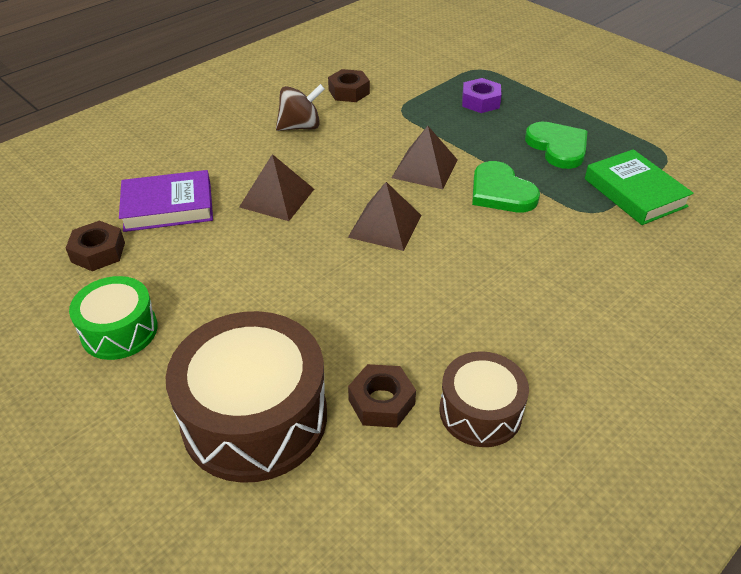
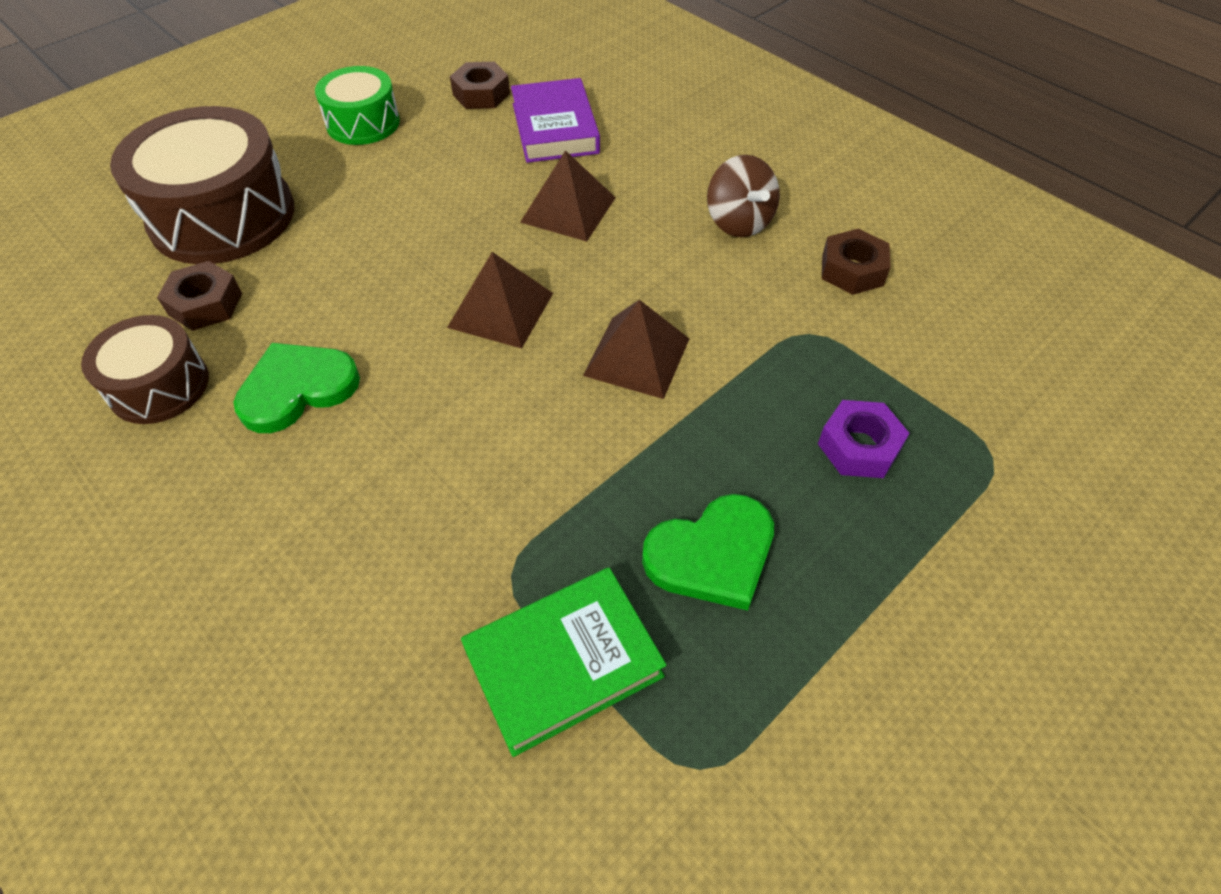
camera: 90 degrees right, 10 degrees up
green heart [472,161,540,212] -> green heart moved to [233,343,360,433]

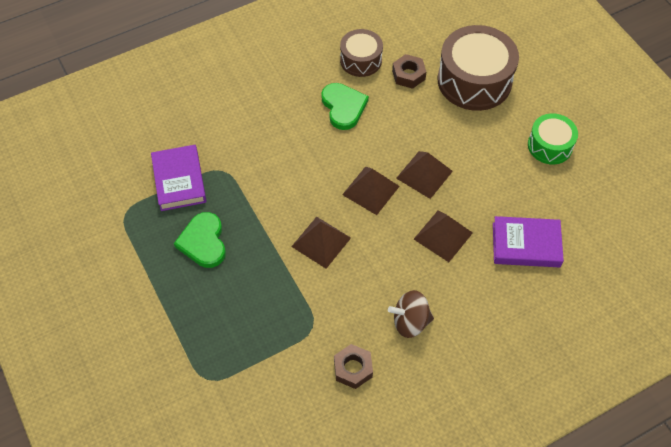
camera: 105 degrees right, 5 degrees up
brown nut [450,62,510,109] -> none
green book [461,568,666,757] -> purple book [151,145,206,211]
purple nut [818,400,909,478] -> none
none -> brown pyramid [396,151,453,199]

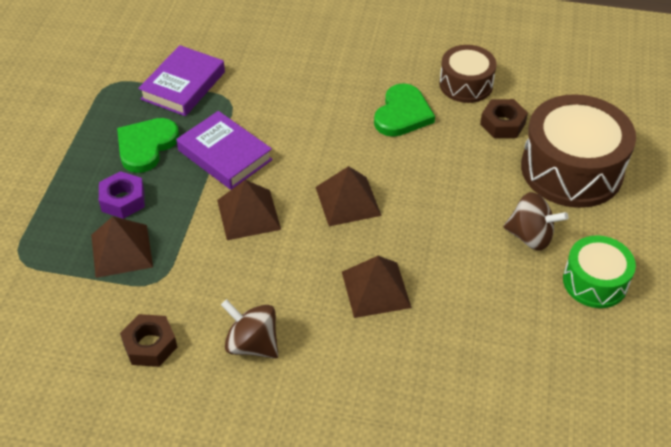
camera: 40 degrees right, 10 degrees down
brown pyramid [396,151,453,199] -> brown pyramid moved to [91,216,153,278]
purple book [493,216,564,268] -> purple book moved to [176,111,273,190]
none -> purple nut [99,171,145,219]
none -> brown spinning top [503,192,568,251]

